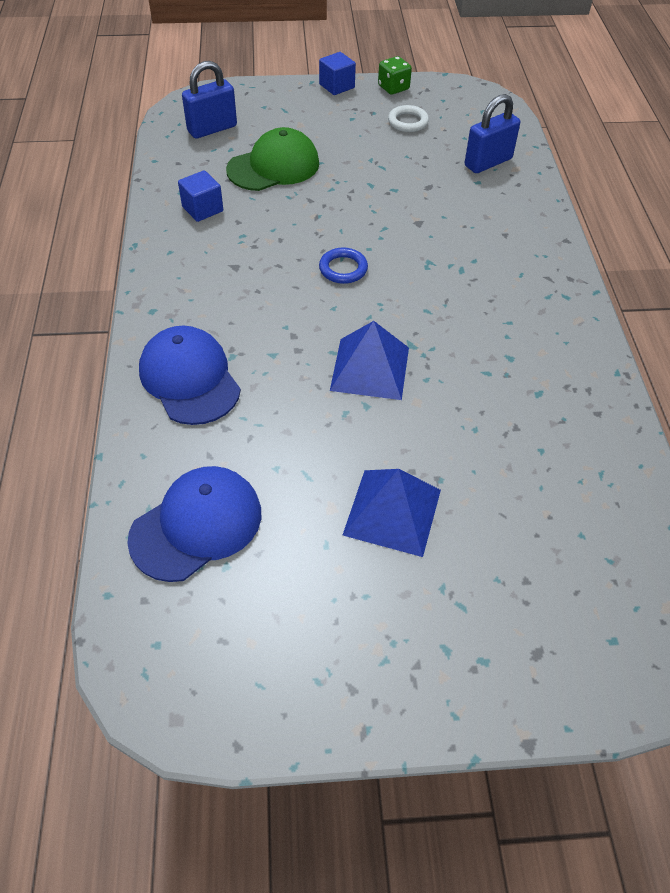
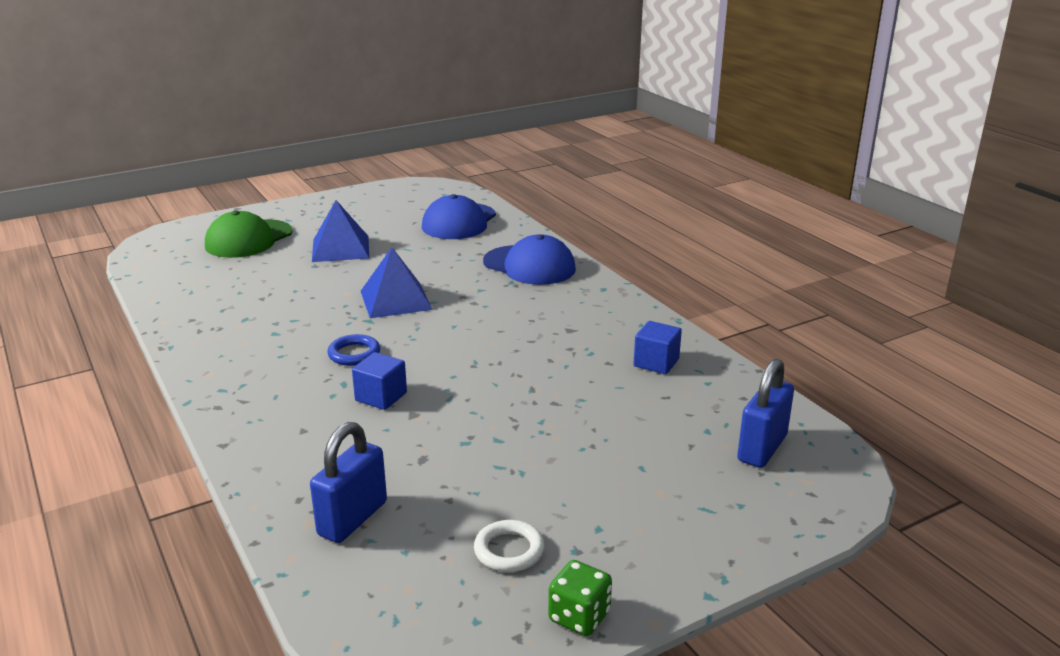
camera: 155 degrees right, 25 degrees down
green cap [226,127,319,191] -> green cap moved to [205,211,293,258]
blue cube [319,52,356,95] -> blue cube moved to [352,352,407,410]
blue ring [319,247,368,284] -> blue ring moved to [327,334,380,366]

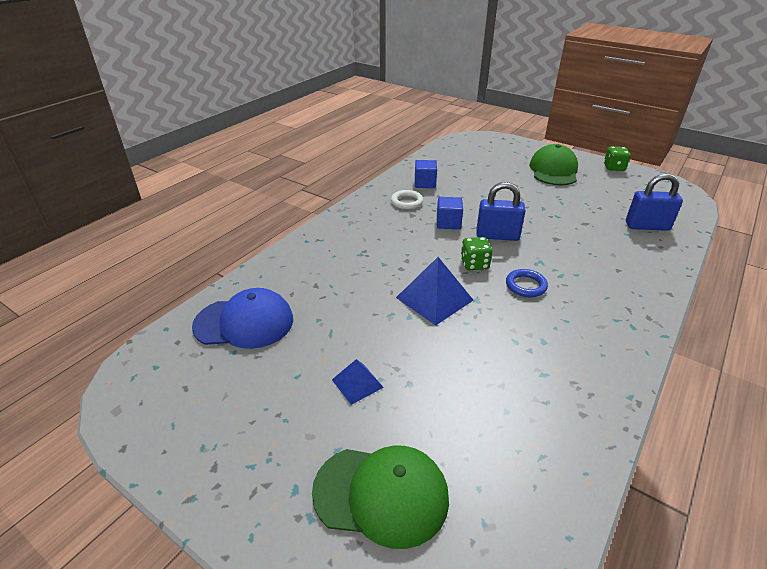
camera: 115 degrees left, 10 degrees up
blue pyramid [312,200,369,262] -> blue pyramid [332,359,384,405], size x0.57
blue cube [352,352,407,410] -> blue cube moved to [437,197,463,229]
white ring [474,520,544,572] -> white ring moved to [391,190,423,209]
blue cap [483,234,576,285] -> none
blue padlock [737,359,794,468] -> blue padlock moved to [476,182,526,241]
none -> green dice [461,237,492,270]
none -> green cap [529,144,578,185]

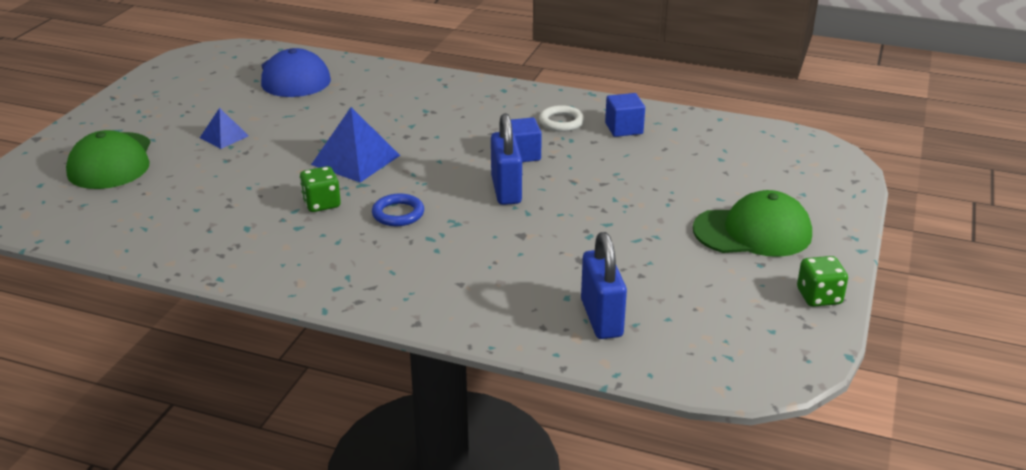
camera: 75 degrees right, 5 degrees down
green dice [461,237,492,270] -> green dice moved to [300,166,341,212]

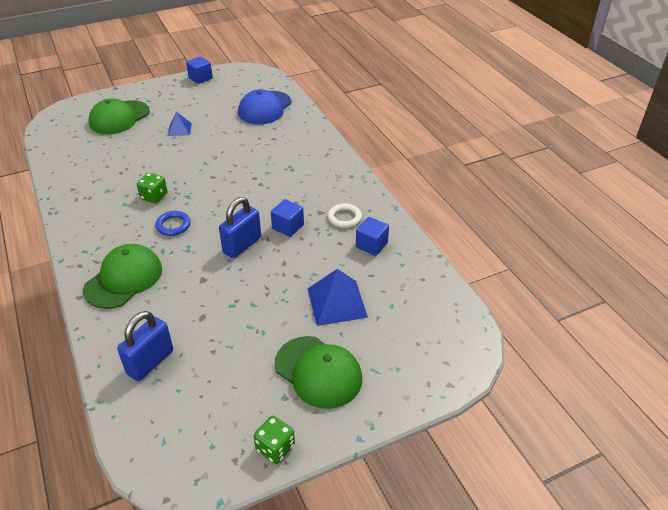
camera: 45 degrees right, 10 degrees up
blue pyramid [311,107,400,182] -> blue pyramid moved to [307,269,368,326]
none -> green cap [83,244,162,309]
none -> blue cube [186,56,213,84]

